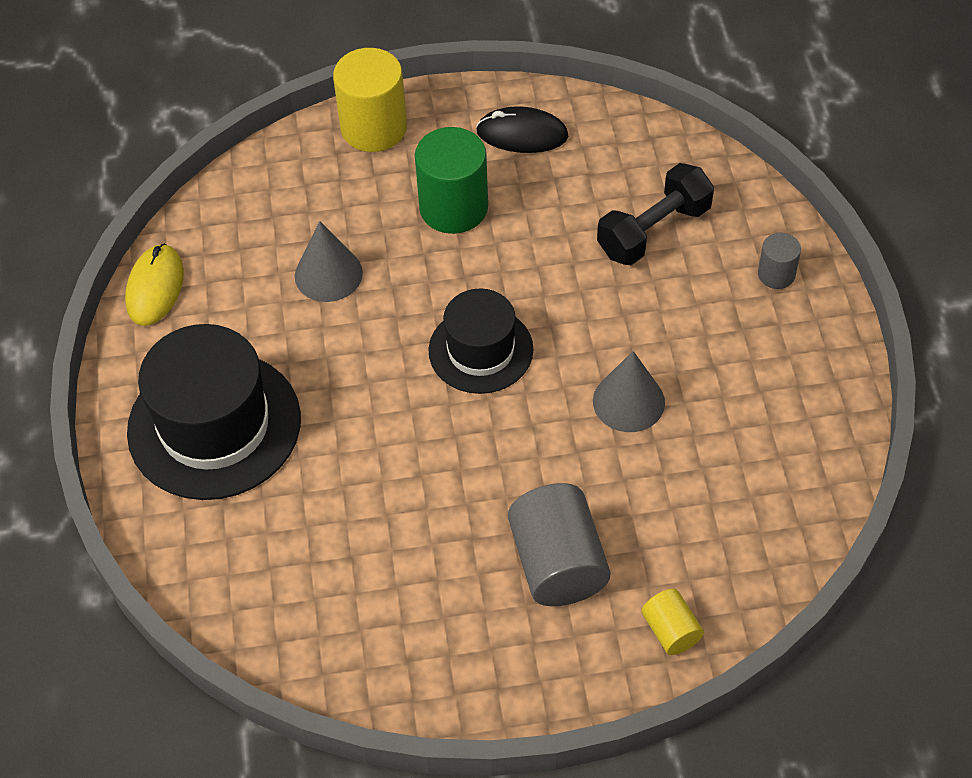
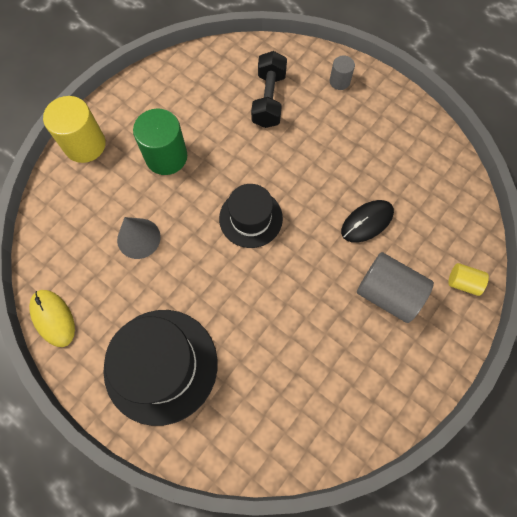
camera: 45 degrees left, 15 degrees up
black mouse [476,106,568,153] -> black mouse moved to [341,200,394,243]
grey cone [593,351,665,432] -> none

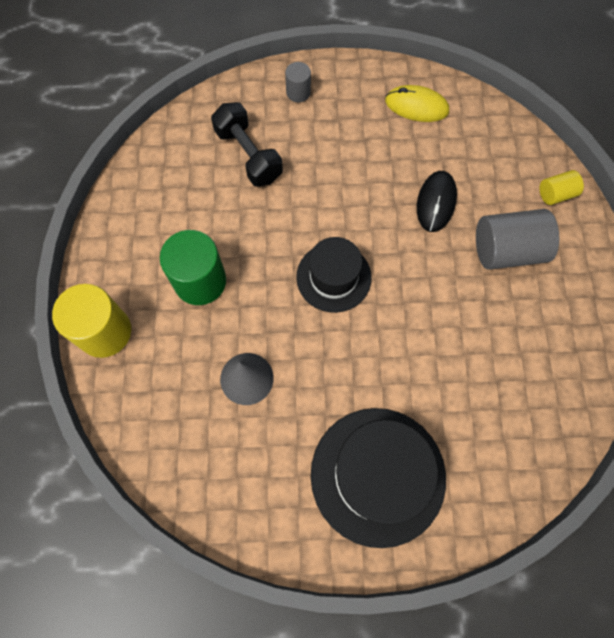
camera: 40 degrees left, 0 degrees up
yellow mouse [29,290,75,347] -> yellow mouse moved to [385,85,449,122]

